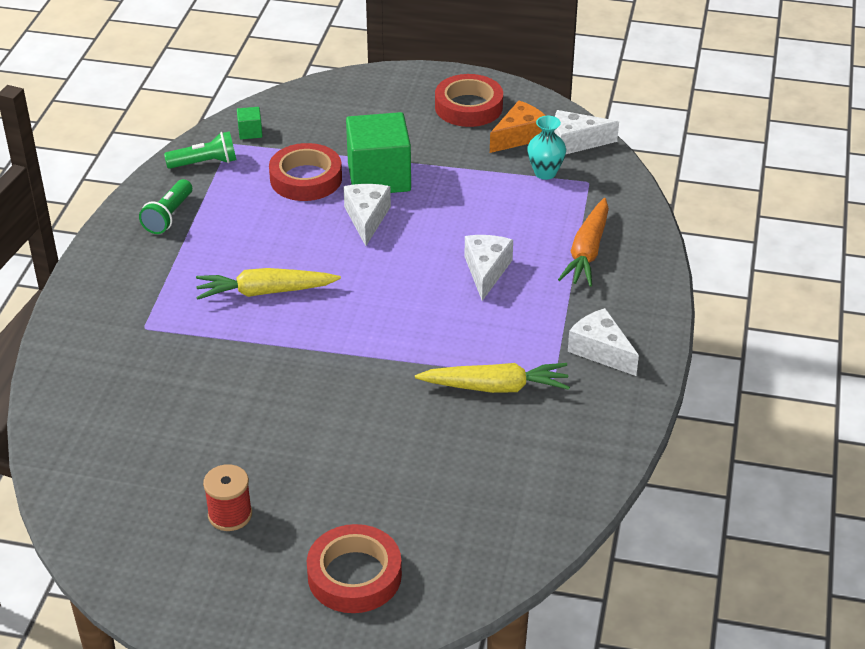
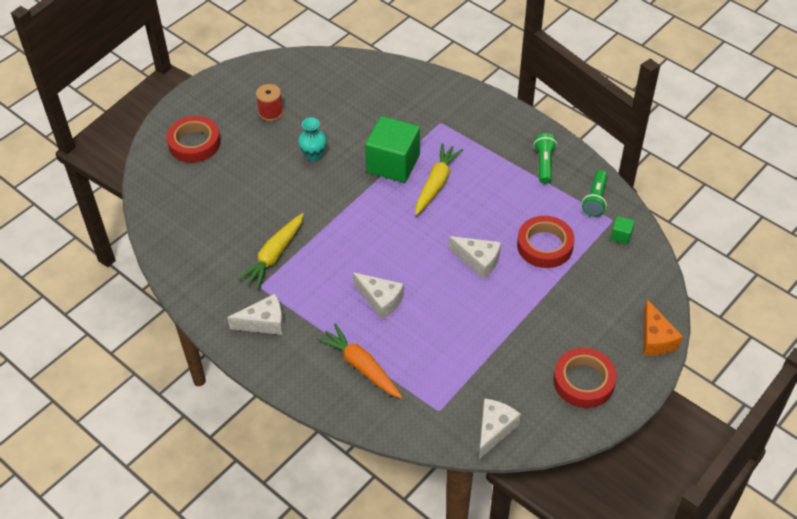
camera: 120 degrees right, 10 degrees up
green flashlight [139,179,192,234] -> green flashlight turned 45 degrees clockwise [533,133,557,184]
green cube [346,112,411,193] -> green cube moved to [365,116,420,183]
orange cheese [490,101,546,153] -> orange cheese moved to [643,299,683,355]
turquoise vase [527,116,566,180] -> turquoise vase moved to [298,118,327,161]

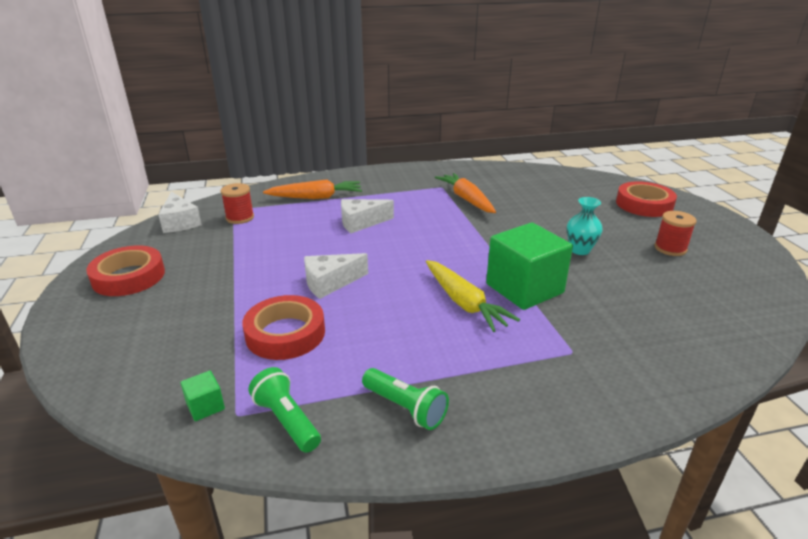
camera: 125 degrees right, 20 degrees down
white cheese [227,294,283,335] -> none
yellow carrot [237,213,304,289] -> orange carrot [435,173,496,213]
orange cheese [643,299,683,355] -> none
none -> red spool [221,183,254,224]

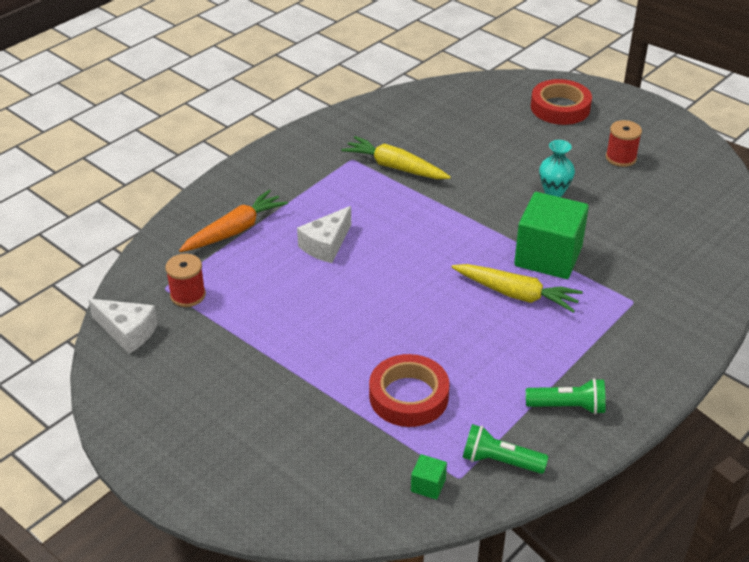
camera: 35 degrees left, 10 degrees up
red tape [86,245,165,296] -> none
white cheese [304,253,368,299] -> none
orange carrot [435,173,496,213] -> yellow carrot [341,136,451,179]

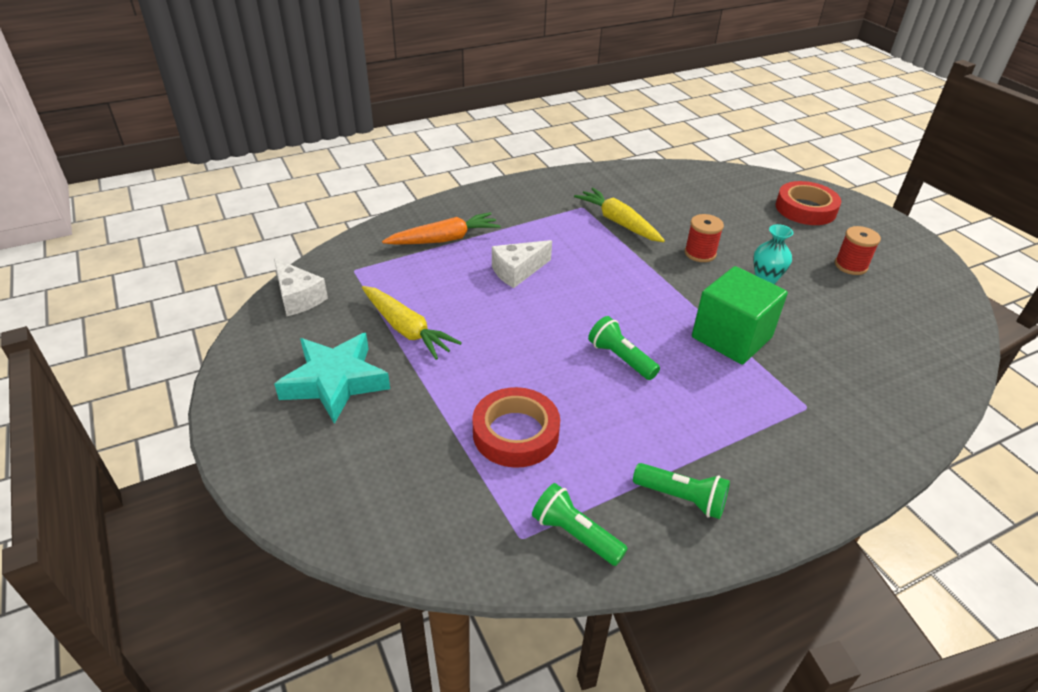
camera: 20 degrees right, 0 degrees up
red spool [165,254,206,307] -> red spool moved to [685,214,724,262]
green cube [411,454,447,500] -> none
yellow carrot [452,264,583,313] -> yellow carrot moved to [362,286,462,360]
none -> turquoise star [274,333,390,424]
none -> green flashlight [588,316,660,380]

